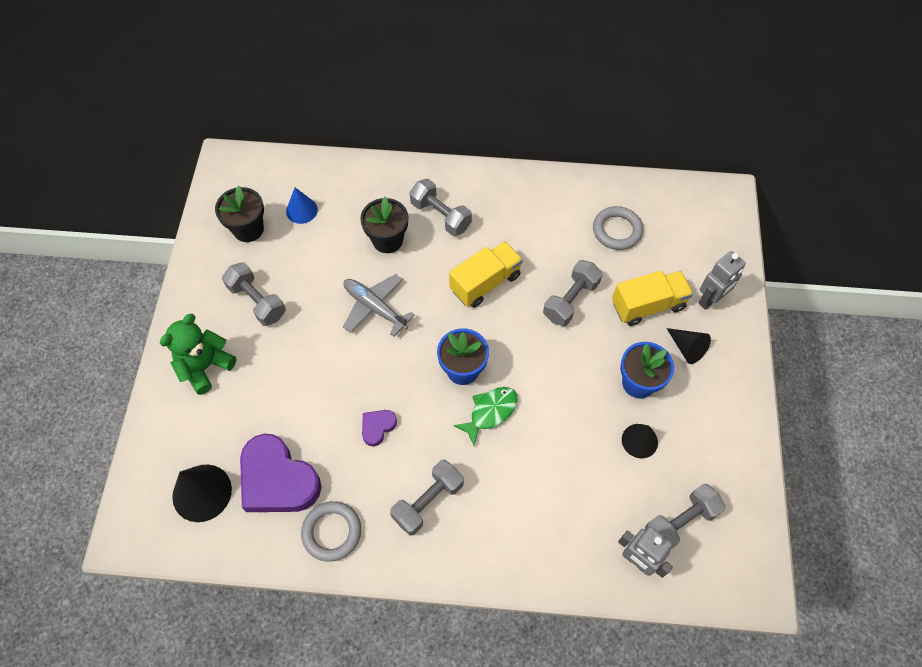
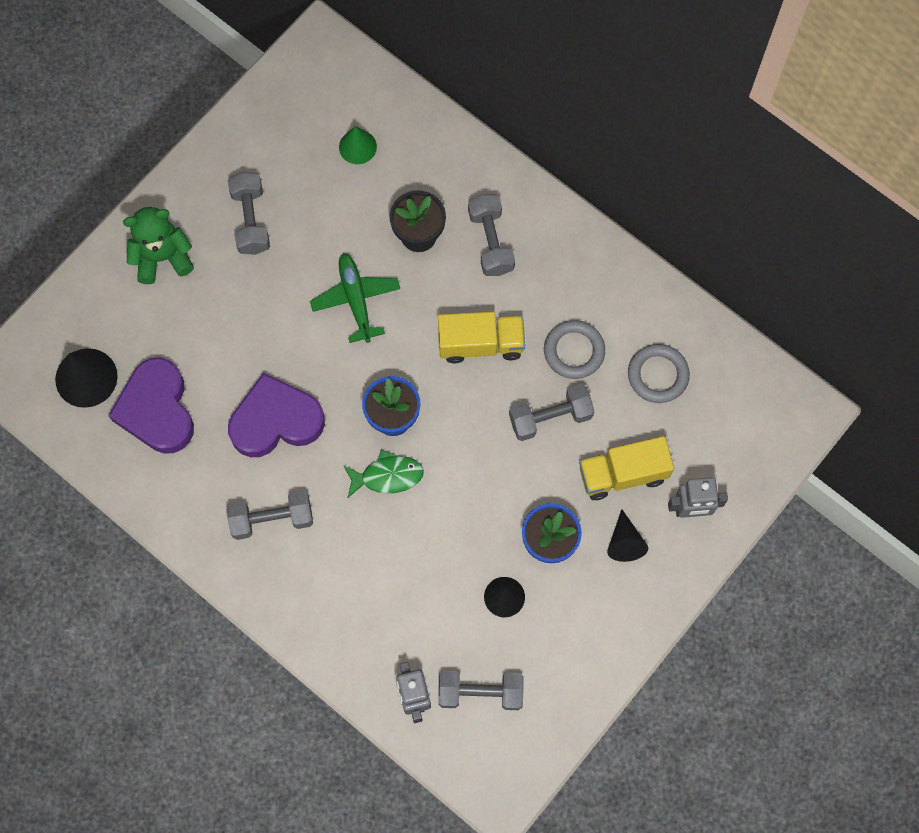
camera: 35 degrees right, 10 degrees up
black flower pot [215,185,264,242] -> none
blue cone [286,188,318,224] -> green cone [339,126,377,164]
grey ring [301,501,361,562] -> grey ring moved to [544,320,605,379]
grey plane [343,274,415,337] -> green plane [310,253,400,343]
purple heart [362,410,397,446] -> purple heart [228,373,325,457], size x2.17
yellow truck [612,271,693,326] -> yellow truck turned 150 degrees clockwise [579,436,674,500]

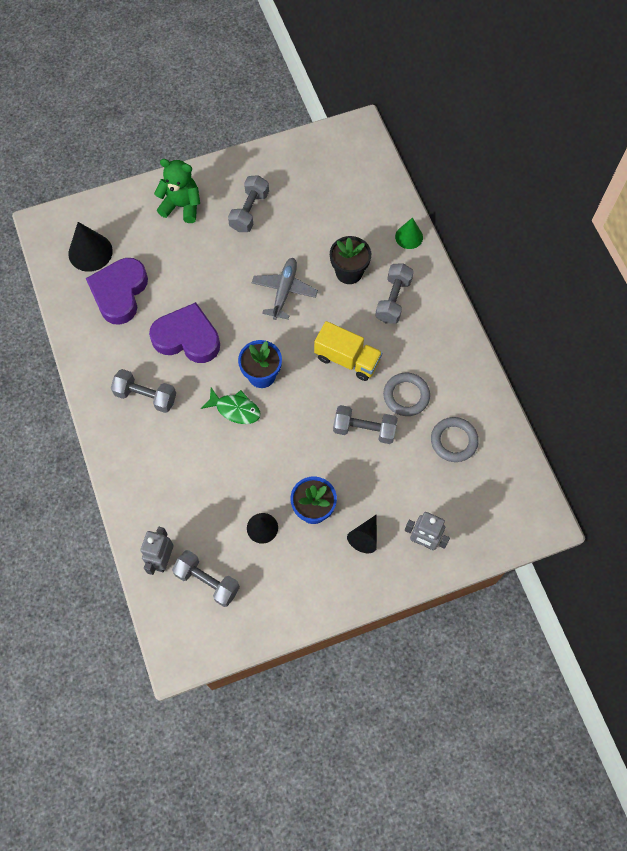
camera: 30 degrees right, 5 degrees down
green plane [310,253,400,343] -> grey plane [252,258,318,320]
green cone [339,126,377,164] -> green cone moved to [395,218,423,249]
yellow truck [579,436,674,500] -> none

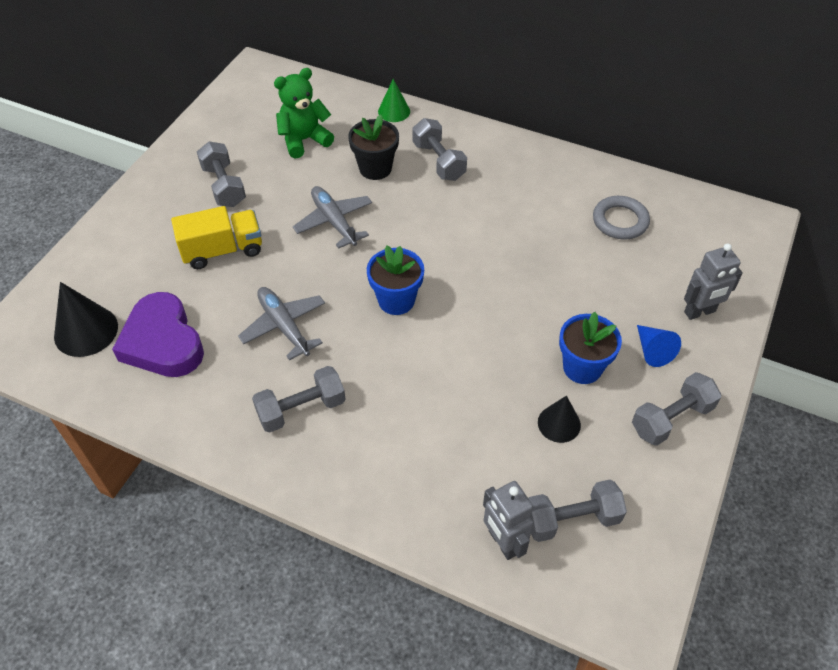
camera: 45 degrees left, 15 degrees down
purple heart [149,302,220,363] -> grey plane [238,287,325,361]
green teddy bear [154,159,200,223] -> green teddy bear moved to [274,68,334,158]
green fish [201,388,261,424] -> none
yellow truck [314,321,383,381] -> yellow truck moved to [171,206,262,269]
grey dumbbell [333,405,398,444] -> grey dumbbell moved to [632,372,722,446]
black cone [347,515,377,553] -> blue cone [637,325,681,367]
grey ring [383,373,430,416] -> none

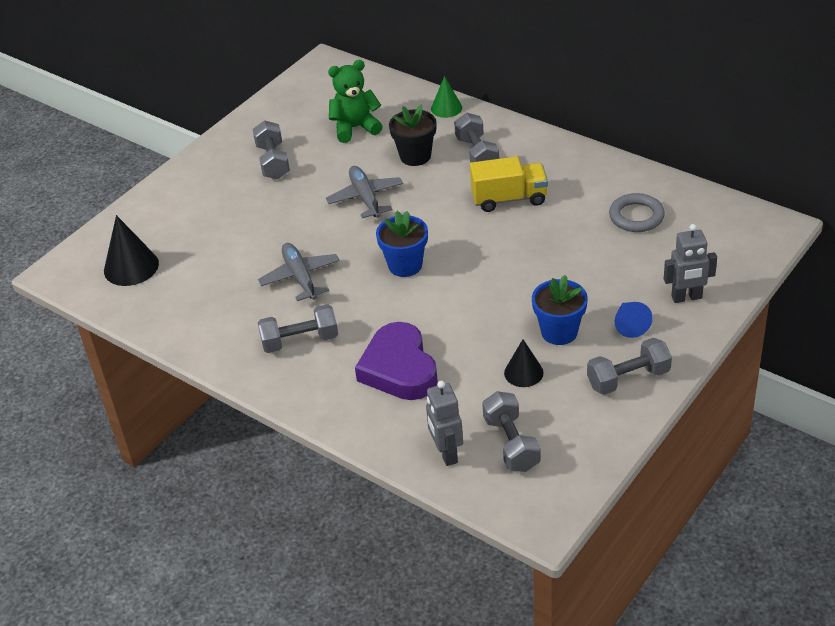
camera: 15 degrees right, 10 degrees down
purple heart [112,292,204,377] -> purple heart moved to [355,322,438,400]
yellow truck [171,206,262,269] -> yellow truck moved to [470,156,548,212]
grey dumbbell [528,480,627,542] -> grey dumbbell turned 75 degrees clockwise [482,391,541,472]

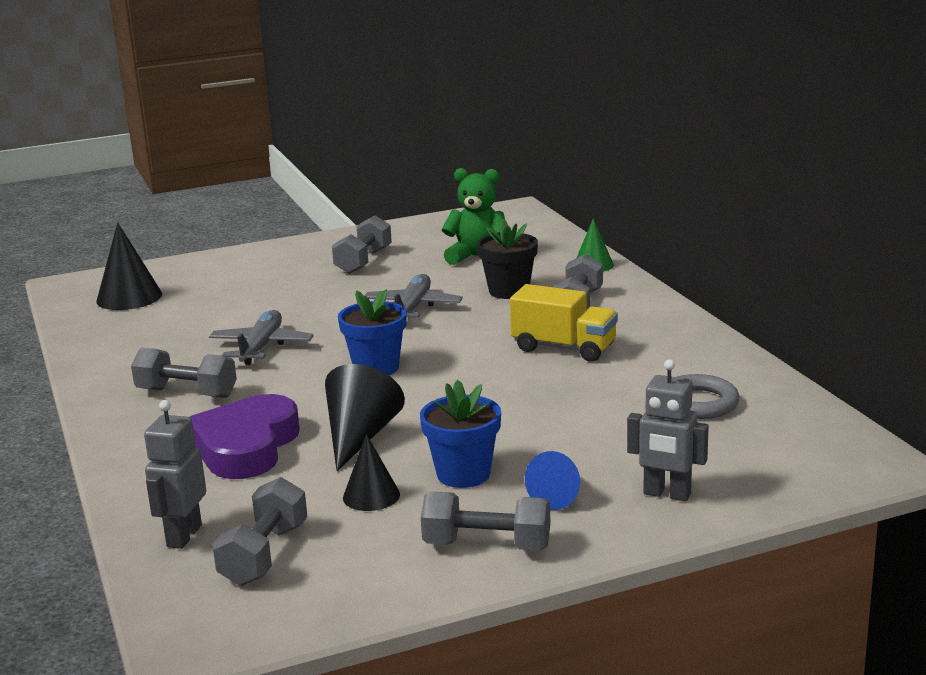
camera: 30 degrees right, 20 degrees down
none -> black cone [325,364,405,471]

